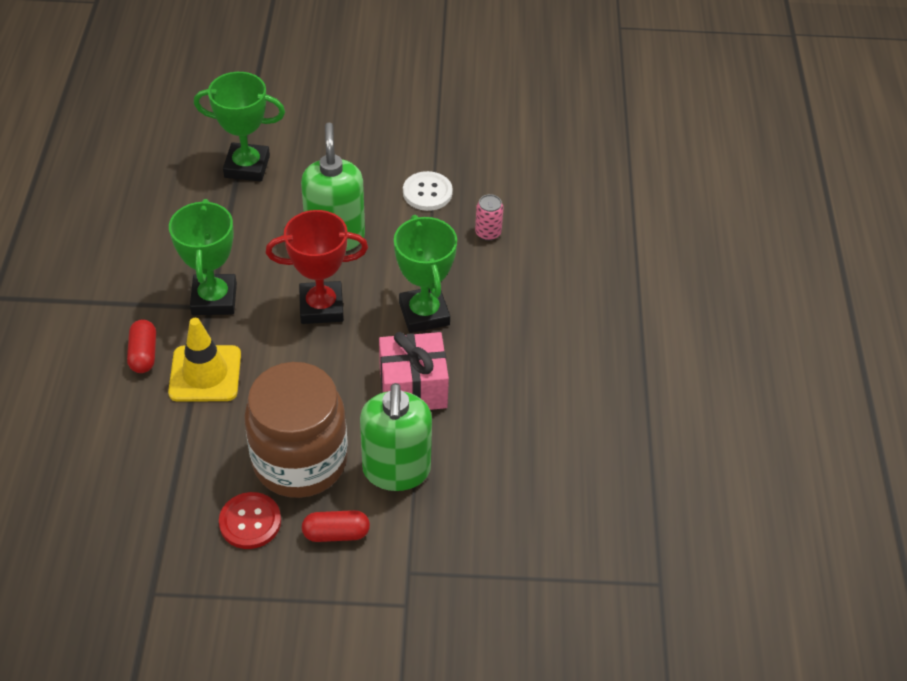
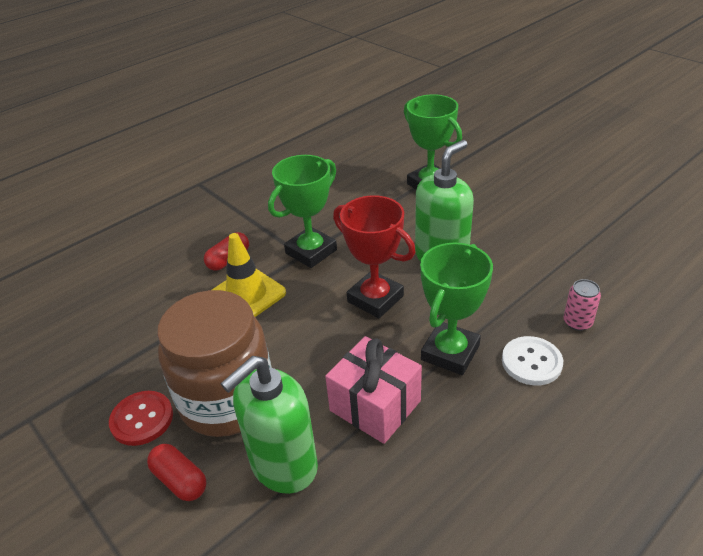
camera: 50 degrees right, 10 degrees down
white button [403,171,453,211] -> white button moved to [502,336,563,385]

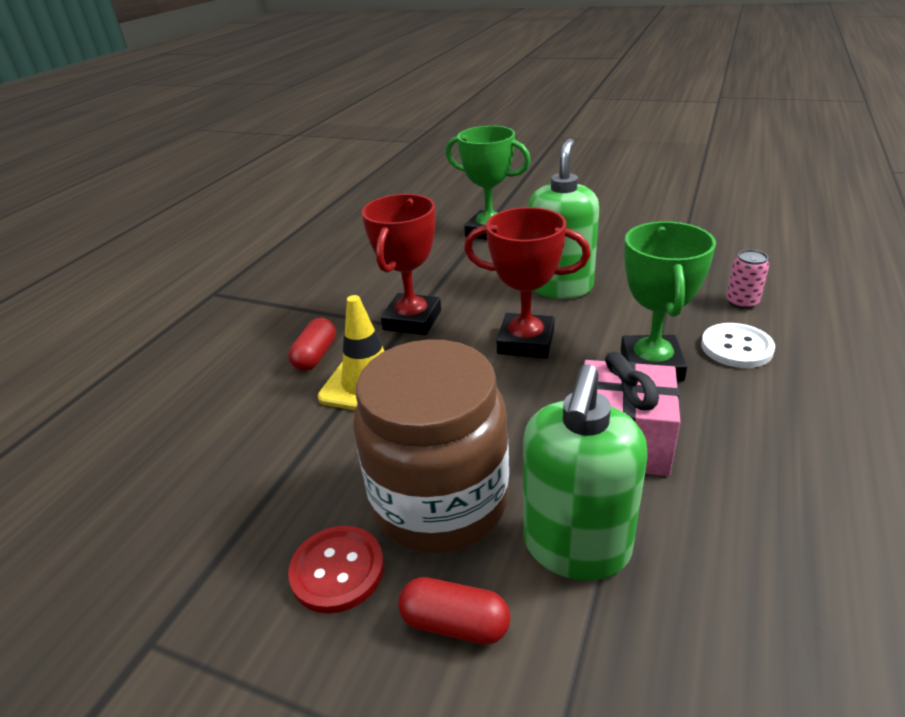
camera: 25 degrees left, 5 degrees down
green trophy [268,155,337,268] -> red trophy [361,194,441,335]

